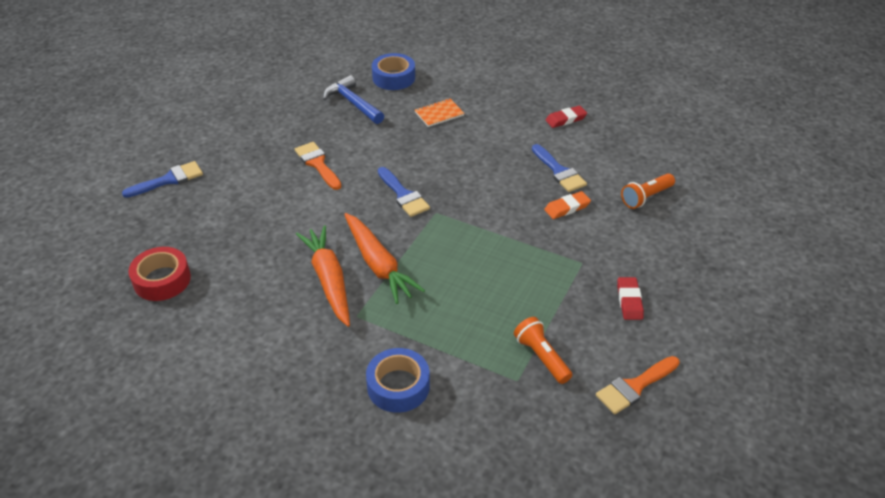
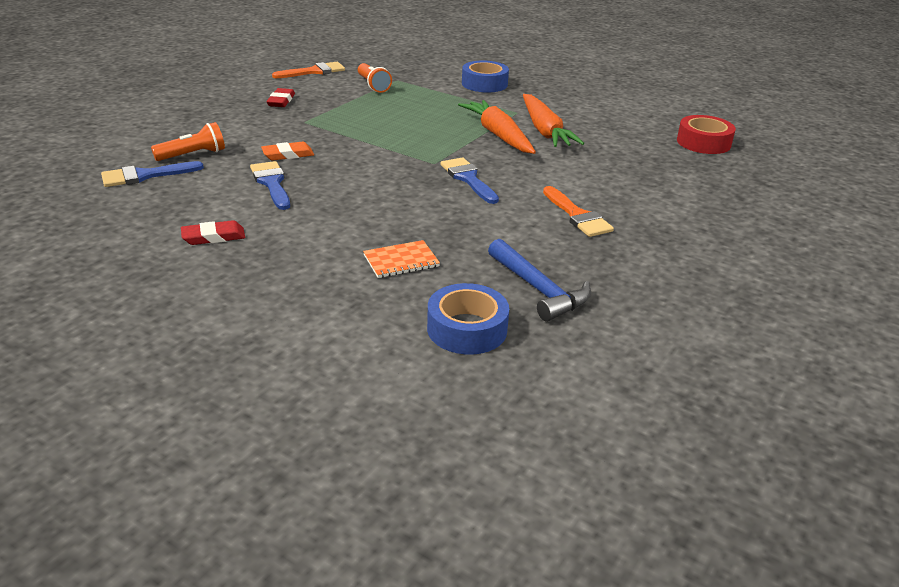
camera: 175 degrees left, 10 degrees down
blue brush [122,161,203,198] -> blue brush moved to [101,161,204,187]

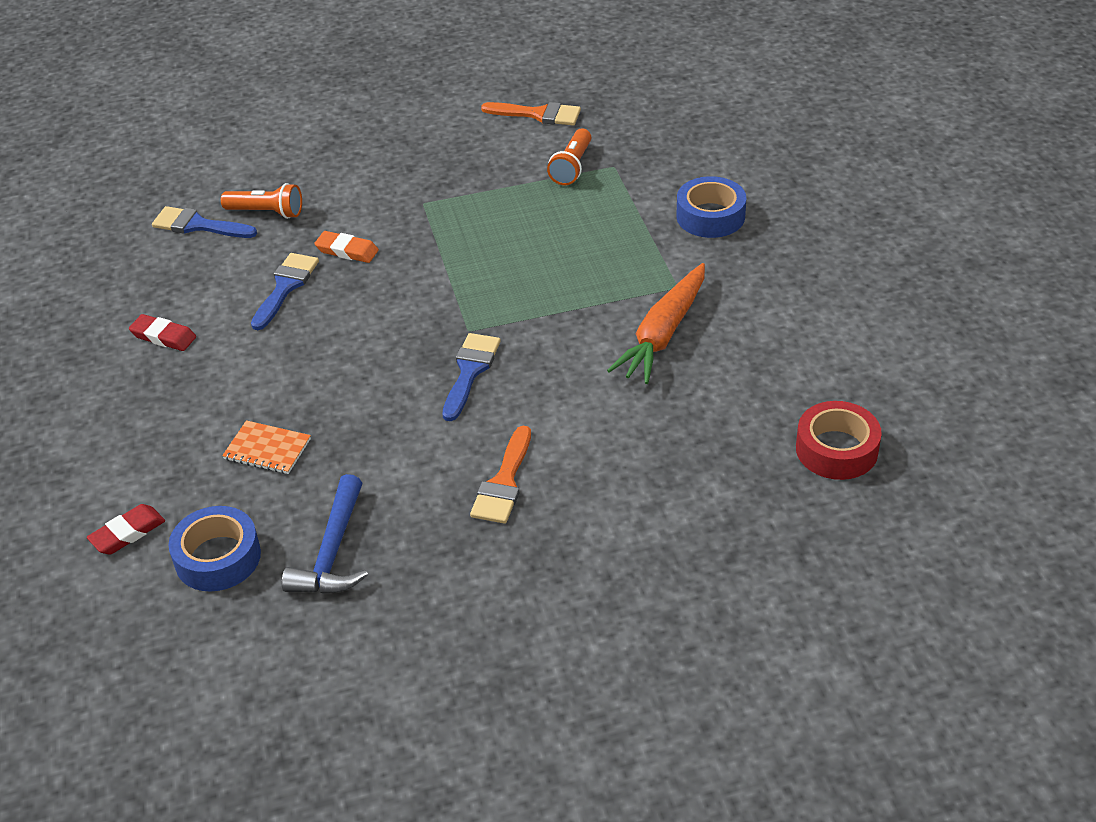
camera: 45 degrees right, 10 degrees up
red eraser [266,88,295,107] -> red eraser moved to [87,504,165,554]
orange carrot [458,100,536,154] -> none

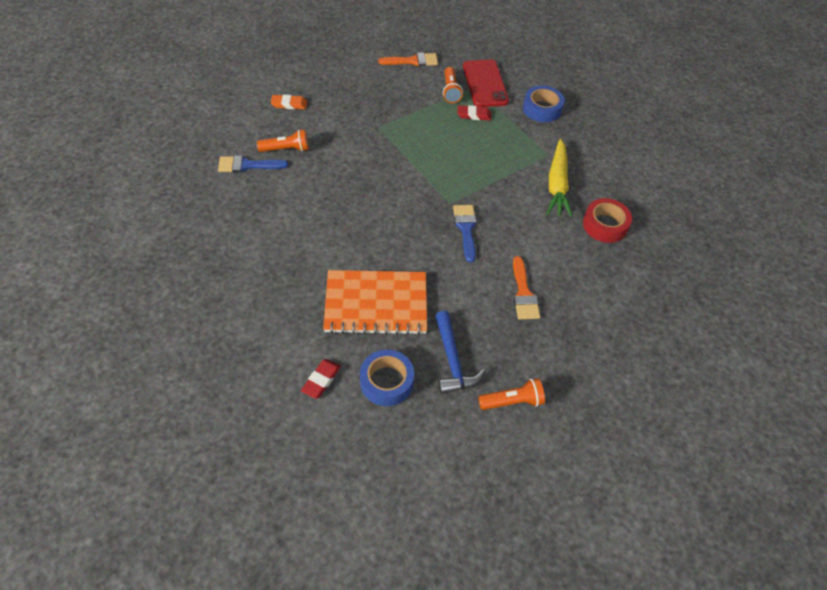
camera: 25 degrees left, 10 degrees up
red eraser [129,314,196,351] -> red eraser moved to [457,105,491,121]
orange notebook [222,420,311,474] -> orange notebook [323,270,427,335], size x2.22
blue brush [251,253,319,330] -> none
orange eraser [314,231,379,263] -> orange eraser moved to [271,95,307,109]
orange carrot [607,263,705,384] -> yellow carrot [546,139,573,217]
red tape [796,401,882,480] -> red tape moved to [583,198,632,243]
none -> red phone [463,59,509,107]
none -> orange flashlight [478,378,545,410]

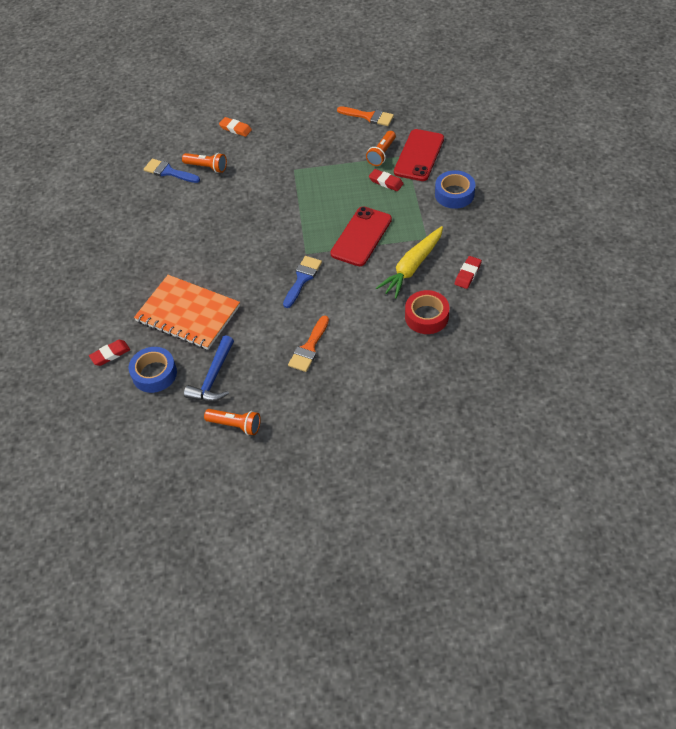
camera: 35 degrees right, 0 degrees up
none -> red phone [330,206,392,266]
none -> red eraser [455,256,482,289]

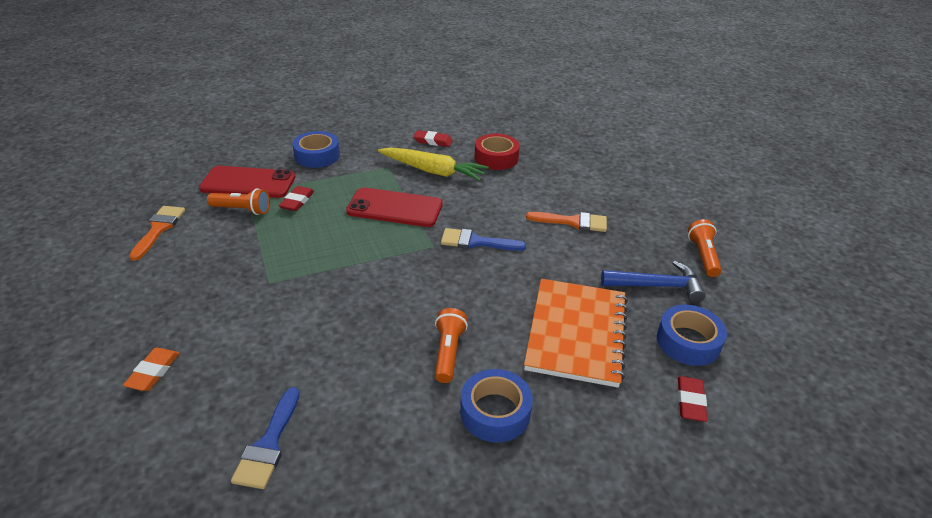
camera: 110 degrees left, 15 degrees down
red eraser [89,340,130,366] -> red eraser turned 60 degrees clockwise [678,376,708,422]
orange flashlight [182,153,227,173] -> orange flashlight moved to [435,308,468,383]
none -> blue tape [460,369,533,443]

